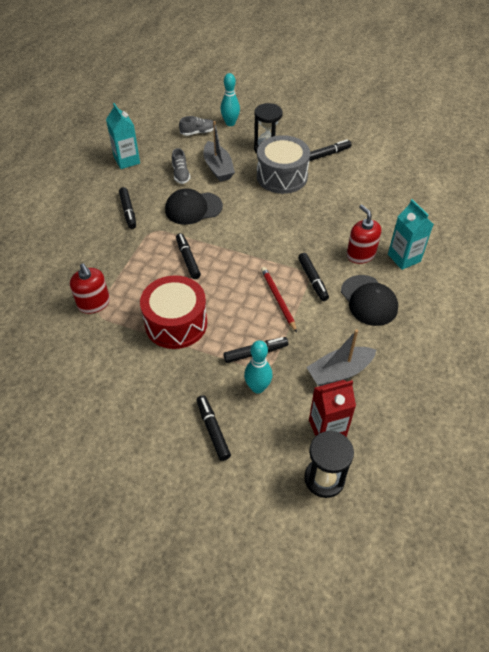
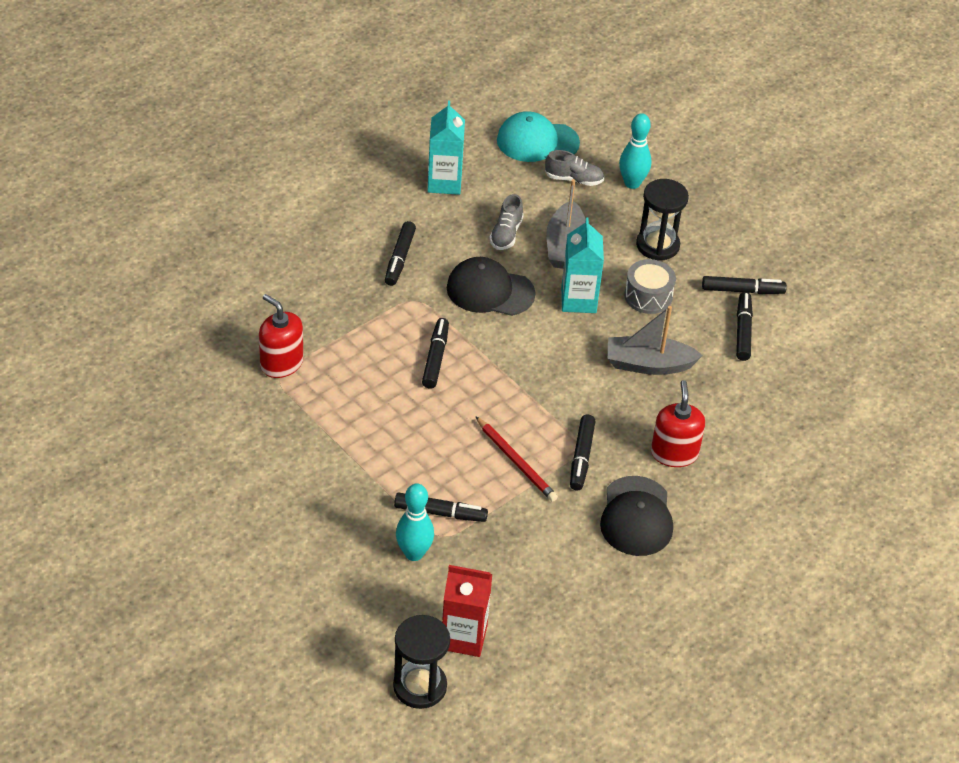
camera: 25 degrees right, 5 degrees down
red soap dispenser [70,264,110,314] -> red soap dispenser turned 135 degrees clockwise [259,294,303,378]
red drum [140,275,207,349] -> none
black marker [197,395,231,461] -> black marker moved to [736,292,753,361]
grey drum [257,135,310,194] -> grey drum [624,259,676,314], size x0.58
red pencil [261,267,297,333] -> red pencil turned 135 degrees clockwise [475,416,558,502]
grey boat [306,329,376,386] -> grey boat moved to [608,306,703,375]
turquoise carton [388,199,434,270] -> turquoise carton moved to [561,217,604,313]
none -> turquoise cap [497,111,580,162]

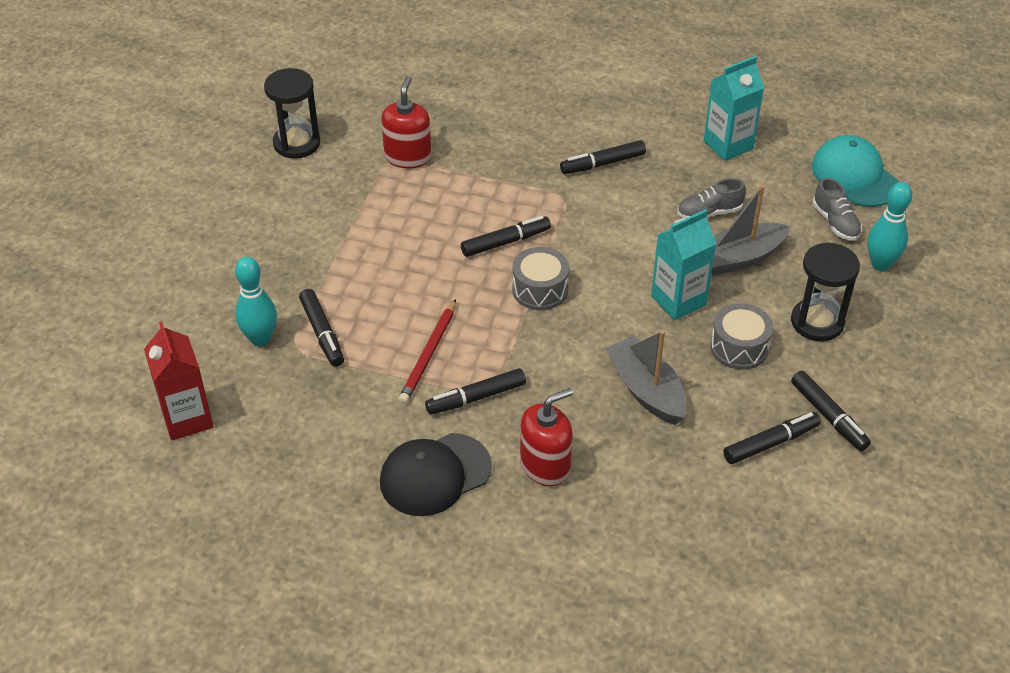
camera: 60 degrees right, 0 degrees up
black hourglass [393,615,450,709] -> black hourglass moved to [264,68,321,159]
black cap [447,257,536,316] -> none
none -> grey drum [512,247,569,310]

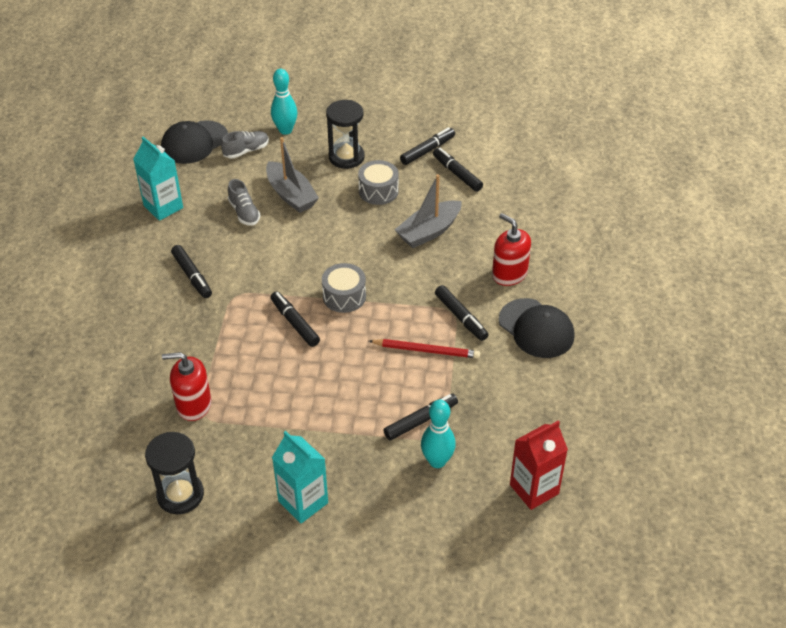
camera: 100 degrees left, 0 degrees up
turquoise carton [651,209,716,320] -> turquoise carton moved to [272,431,328,523]
turquoise cap [812,135,899,207] -> black cap [161,120,228,164]

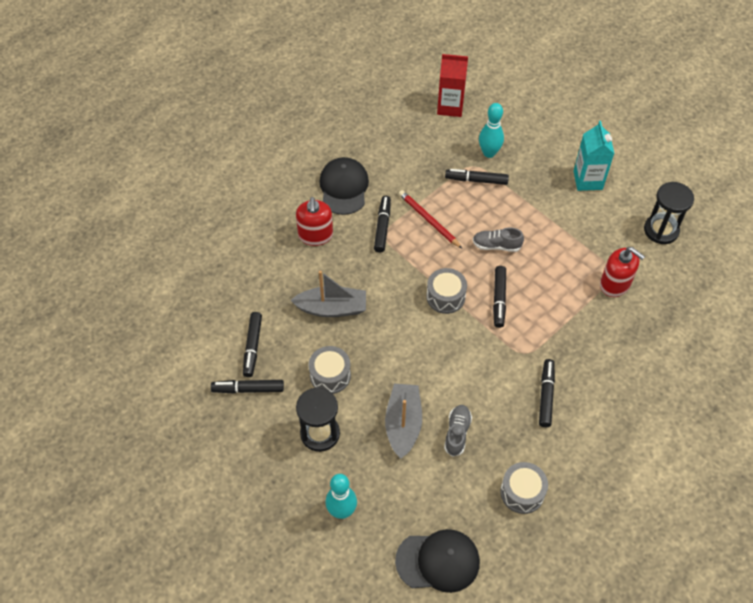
camera: 140 degrees left, 10 degrees up
turquoise carton [133,136,183,221] -> grey drum [500,462,548,514]
grey shoe [221,131,269,159] -> grey shoe moved to [473,228,524,252]

